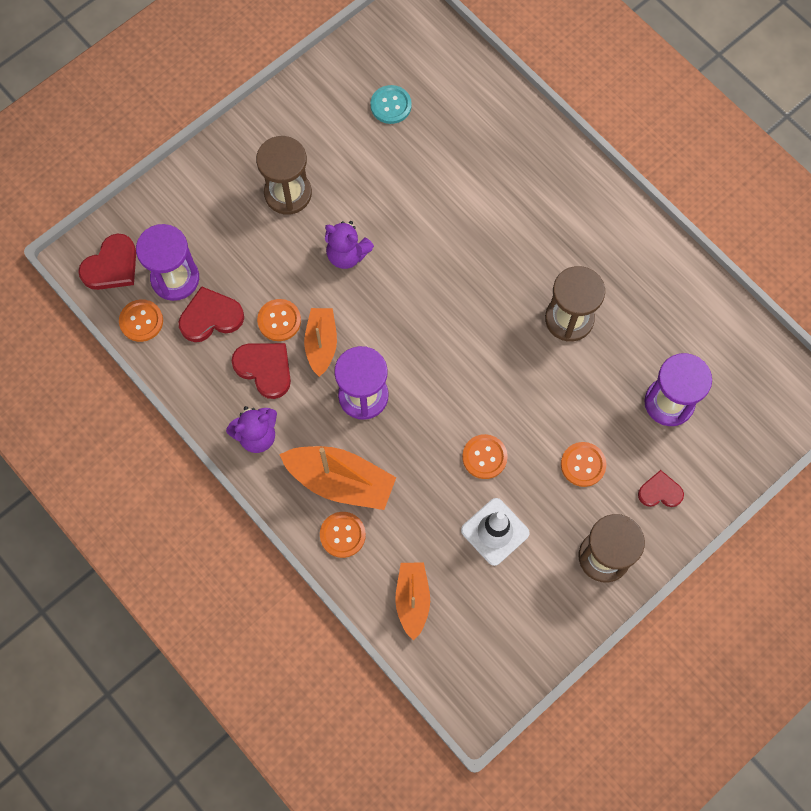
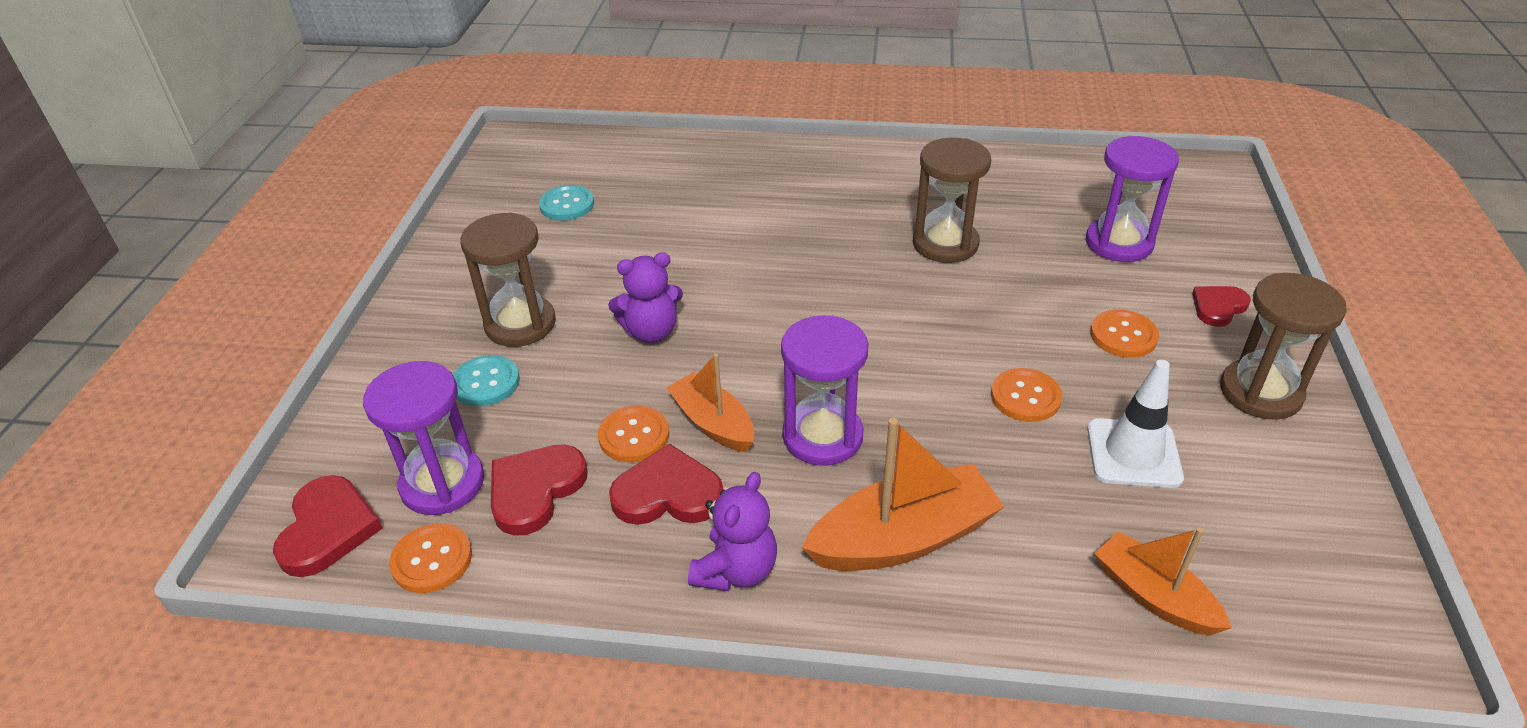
camera: 40 degrees left, 30 degrees down
orange button [320,512,366,558] -> none
none -> turquoise button [453,355,520,406]

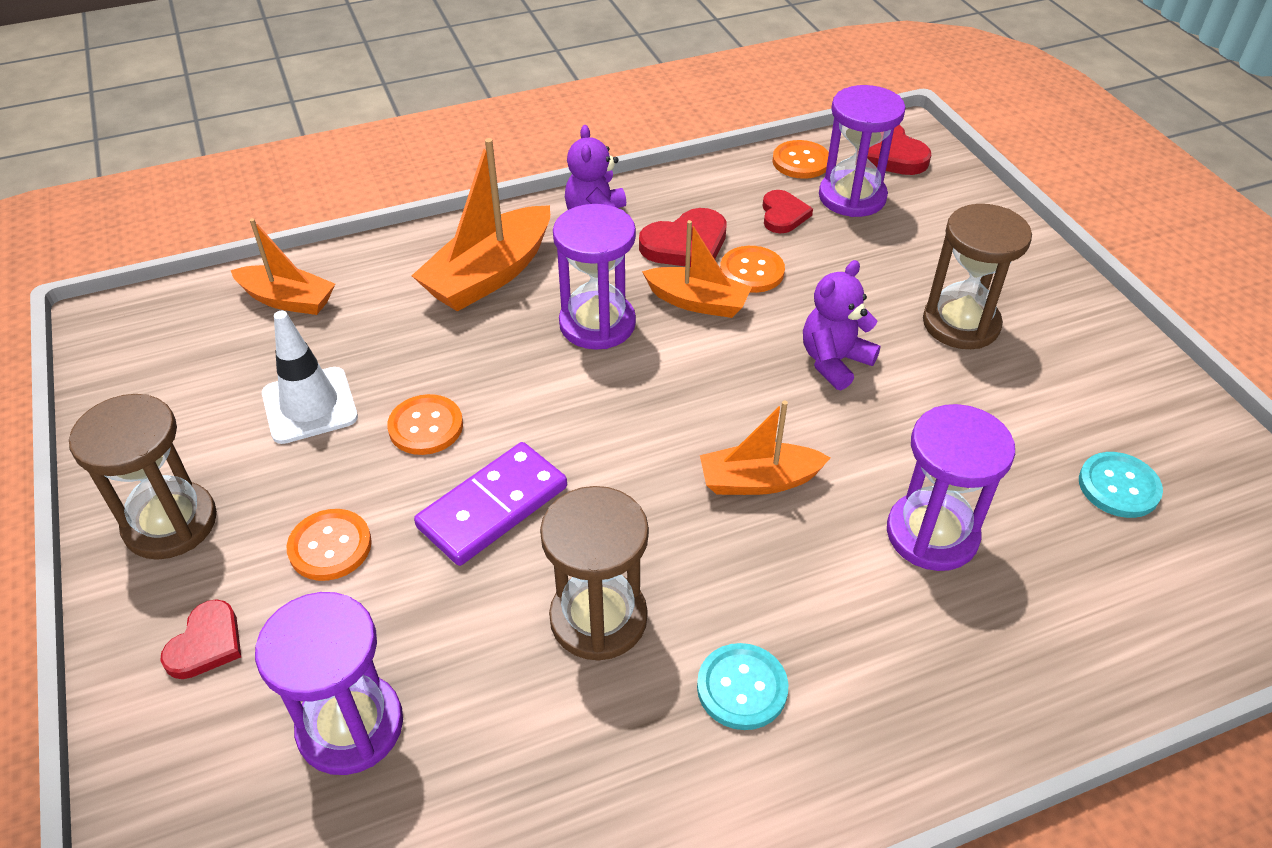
camera: 150 degrees right, 5 degrees up
turquoise button [453,355,520,406] -> turquoise button moved to [697,643,788,730]
red heart [491,444,588,536] -> red heart [763,190,813,233], size x0.66
none -> purple domino [414,442,567,566]
none -> orange boat [700,400,831,495]
none -> purple hourglass [887,404,1015,571]

